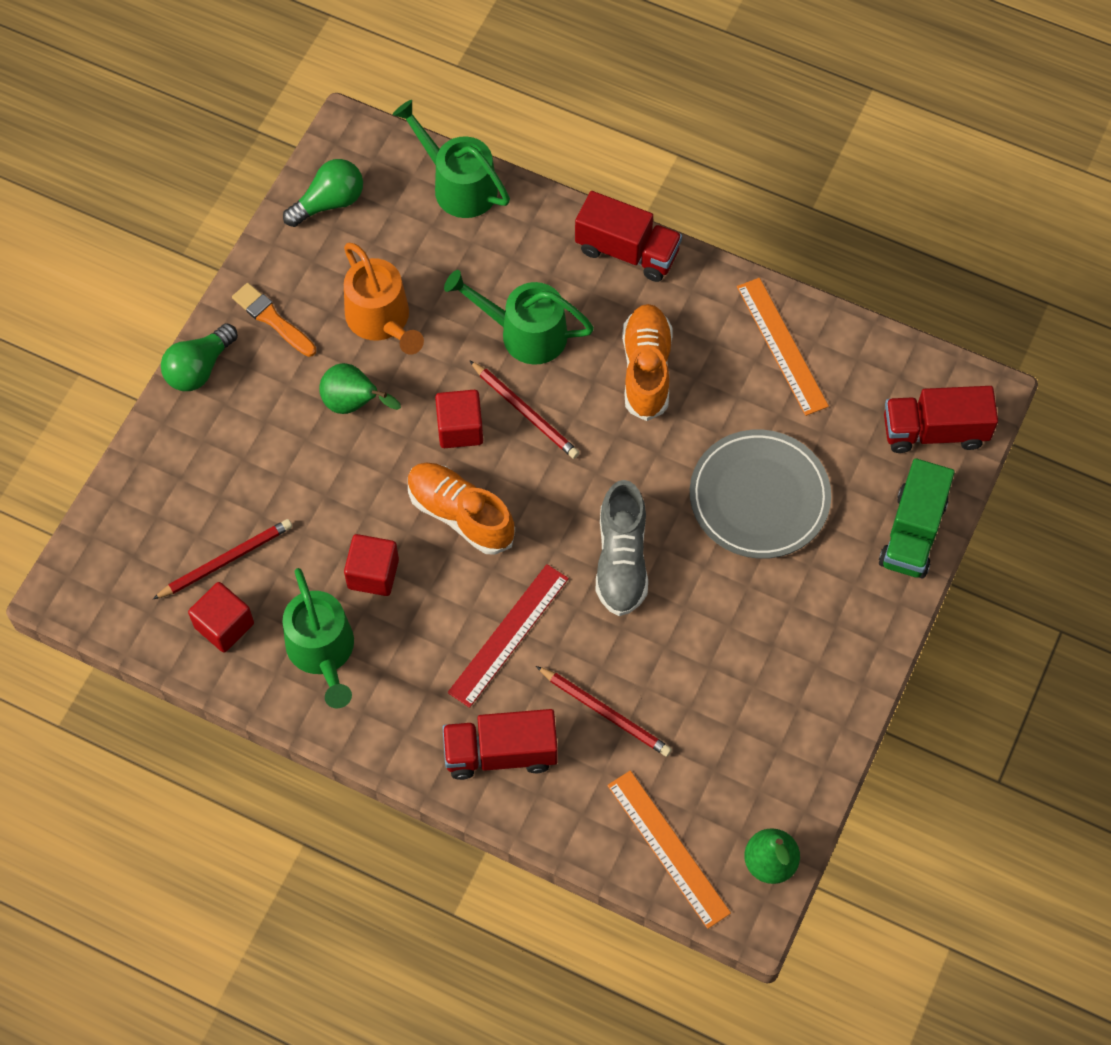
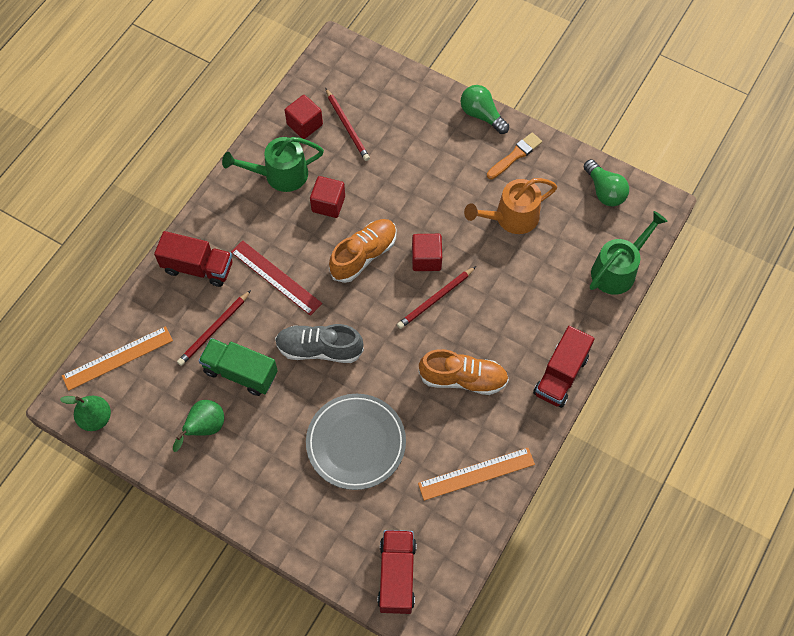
camera: 95 degrees right, 0 degrees up
green pear [319,363,401,414] -> green pear moved to [173,400,224,452]
red truck [442,709,558,780] -> red truck turned 105 degrees clockwise [154,231,232,287]
green watering can [444,270,594,365] -> none
green truck [879,458,955,578] -> green truck moved to [198,338,278,396]

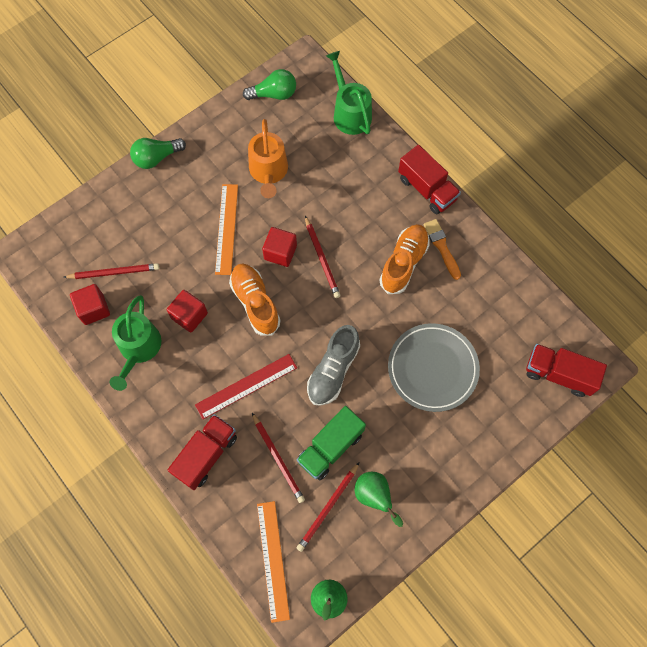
camera: 70 degrees left, 5 degrees up
orange ruler [418,448,535,501] -> orange ruler moved to [215,184,238,275]
orange brush [487,132,542,179] -> orange brush moved to [424,219,461,280]
none -> red pencil [297,462,359,552]

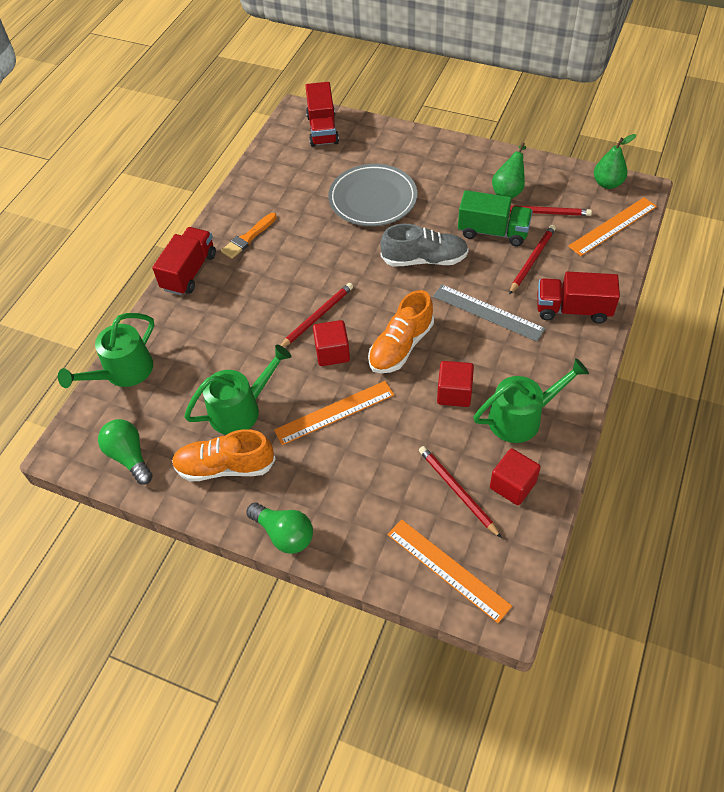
camera: 115 degrees left, 15 degrees down
red ruler [195,354,297,420] -> grey ruler [433,284,545,342]
orange watering can [248,119,288,198] -> green watering can [184,345,291,435]
orange shoe [380,224,430,294] -> orange shoe moved to [172,429,276,481]
none -> orange ruler [387,519,512,623]

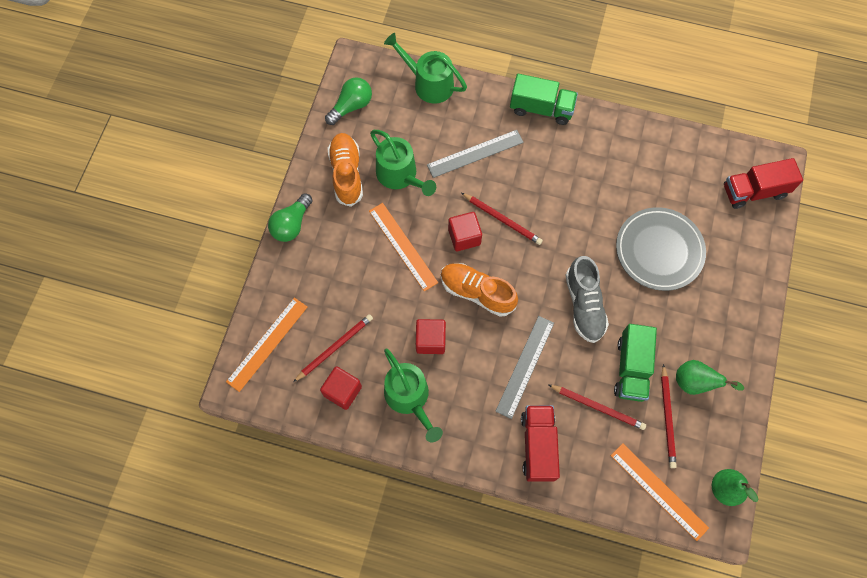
camera: 80 degrees right, 15 degrees up
red truck [152,227,216,295] -> green truck [510,74,578,125]
orange brush [221,213,277,259] -> none
none -> grey ruler [427,130,524,178]

